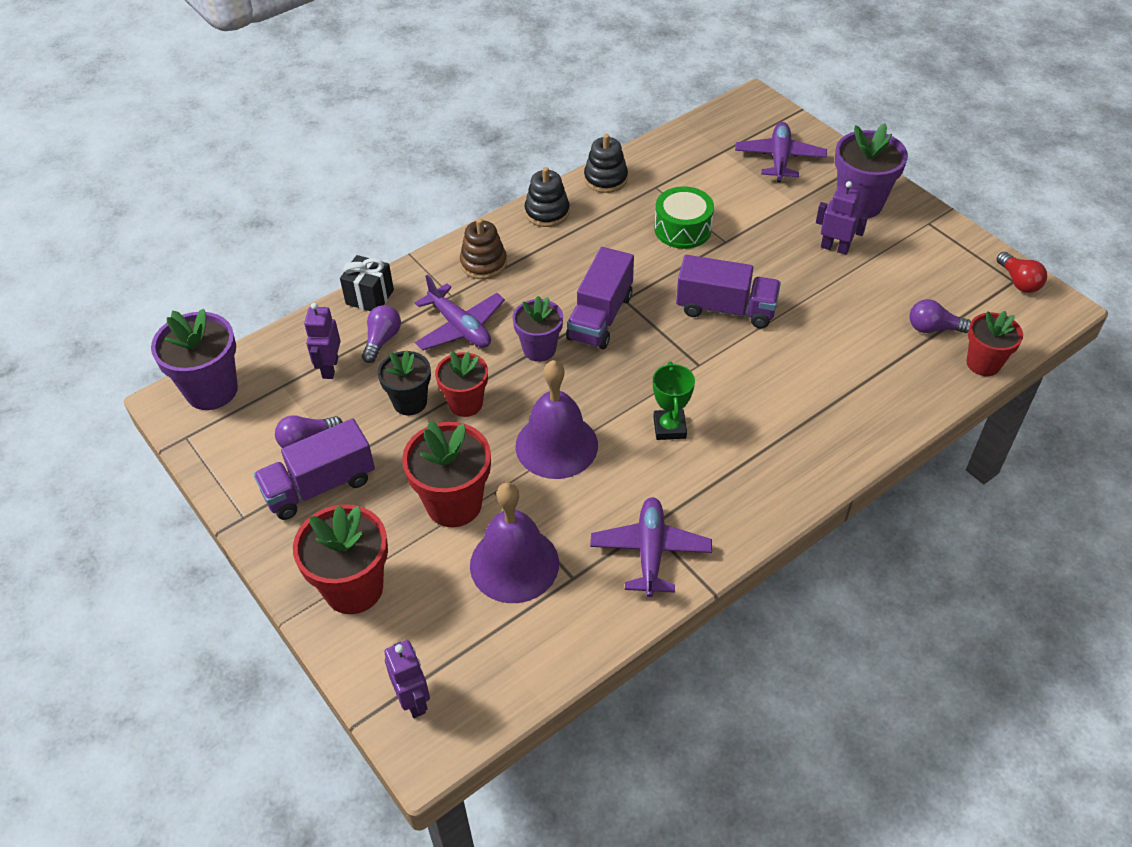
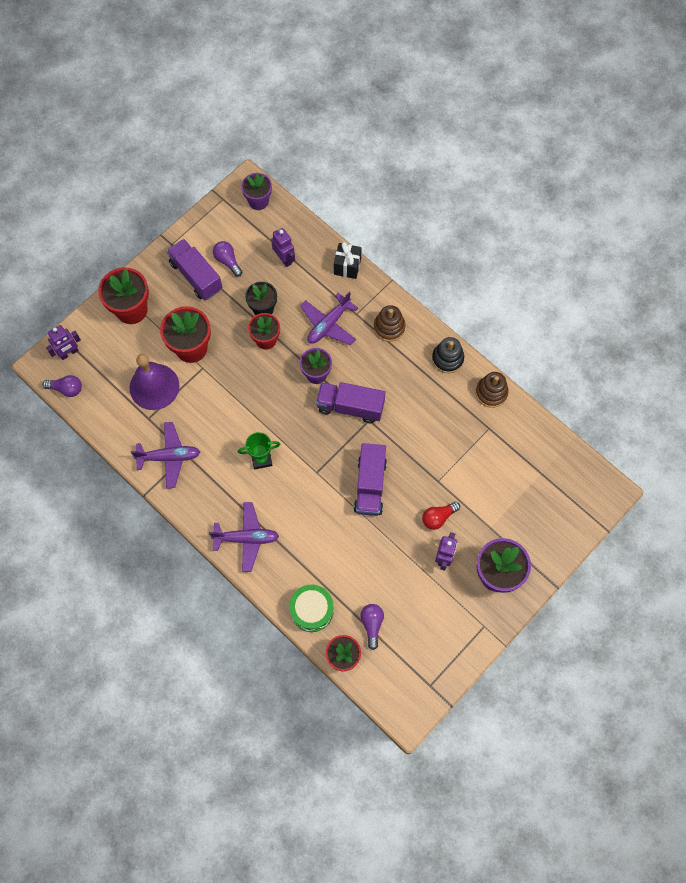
camera: 80 degrees right, 20 degrees up
purple flower pot [151,309,238,410] -> purple flower pot [241,173,272,210], size x0.65
purple robot [304,303,341,379] -> purple robot turned 60 degrees clockwise [271,228,295,267]
purple light bulb [362,305,401,363] -> purple light bulb moved to [42,375,82,397]
purple bell [515,360,598,479] -> none
black stacking toy [584,134,628,193] -> brown stacking toy [476,372,509,408]
green drum [654,186,714,249] -> green drum moved to [289,585,334,632]
purple plane [735,122,827,182] -> purple plane moved to [209,502,279,572]
red light bulb [997,252,1047,293] -> red light bulb moved to [422,502,460,530]

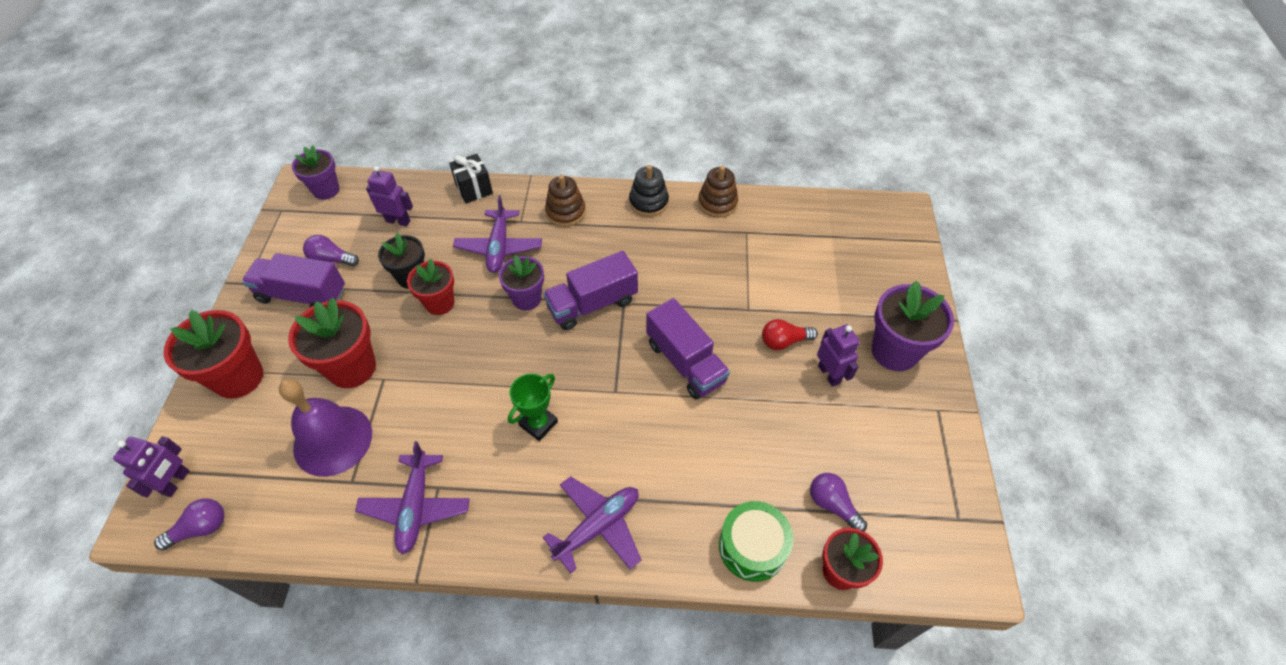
camera: 40 degrees left, 15 degrees down
purple plane [131,422,200,489] -> purple plane turned 135 degrees clockwise [355,441,470,555]
red light bulb [422,502,460,530] -> red light bulb turned 60 degrees clockwise [762,319,818,350]

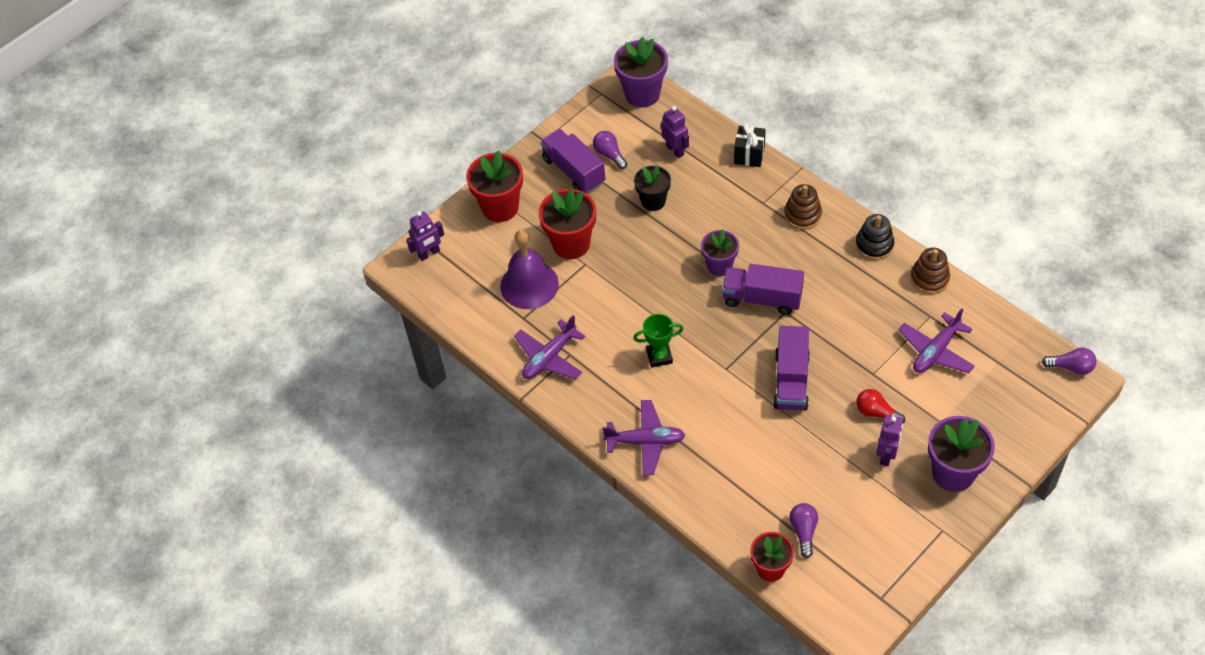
camera: 45 degrees right, 0 degrees up
purple light bulb [154,498,224,550] -> purple light bulb moved to [1042,348,1097,375]
purple flower pot [292,145,339,200] -> purple flower pot [614,37,668,107], size x1.53
red flower pot [407,259,455,315] -> none
purple plane [453,195,542,273] -> purple plane moved to [898,308,975,373]
green drum [719,501,793,582] -> none

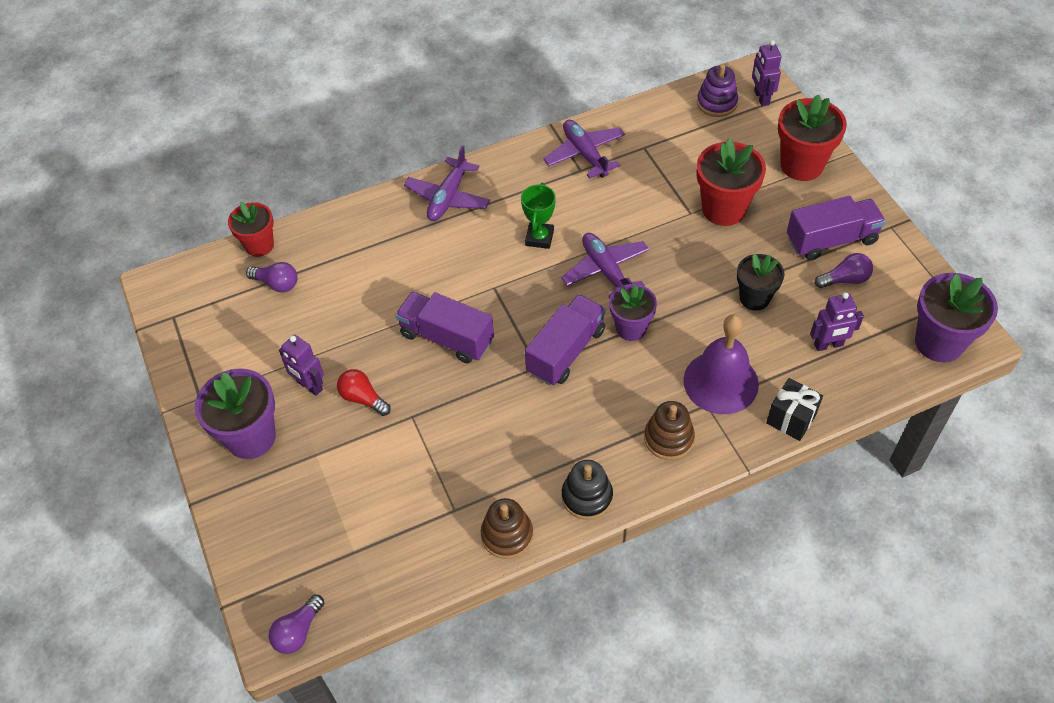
camera: 110 degrees right, 0 degrees up
purple bell [500,230,559,309] -> purple bell moved to [684,315,759,414]
red light bulb [856,389,905,424] -> red light bulb turned 105 degrees counterclockwise [337,369,391,416]
purple plane [898,308,975,373] -> purple plane moved to [561,233,649,298]
none -> purple stacking toy [697,64,738,117]

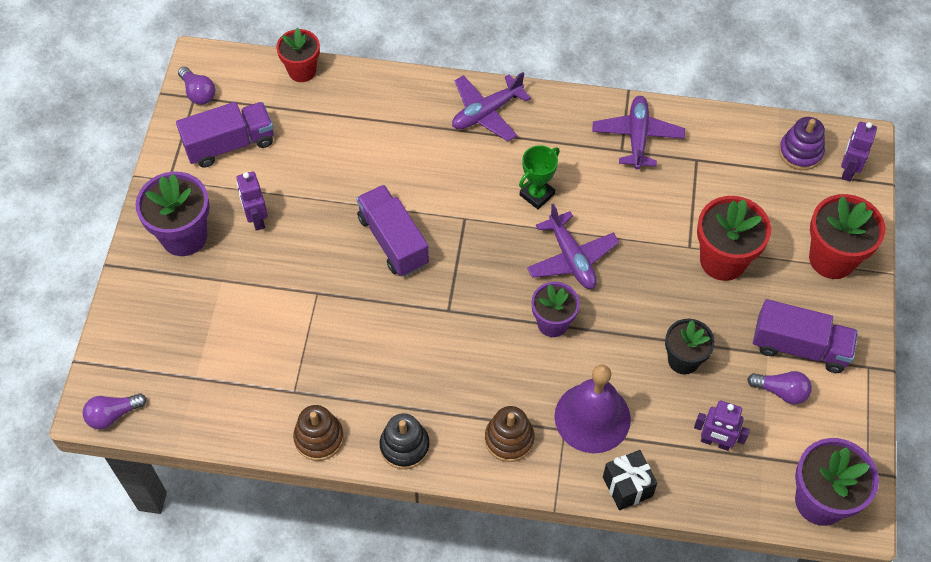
camera: 30 degrees right, 5 degrees up
purple light bulb [246,262,297,293] -> purple light bulb moved to [178,66,215,105]
red light bulb [337,369,391,416] -> none
purple truck [525,294,606,386] -> purple truck moved to [176,102,274,168]
purple plane [561,233,649,298] -> purple plane turned 150 degrees clockwise [527,204,619,289]

